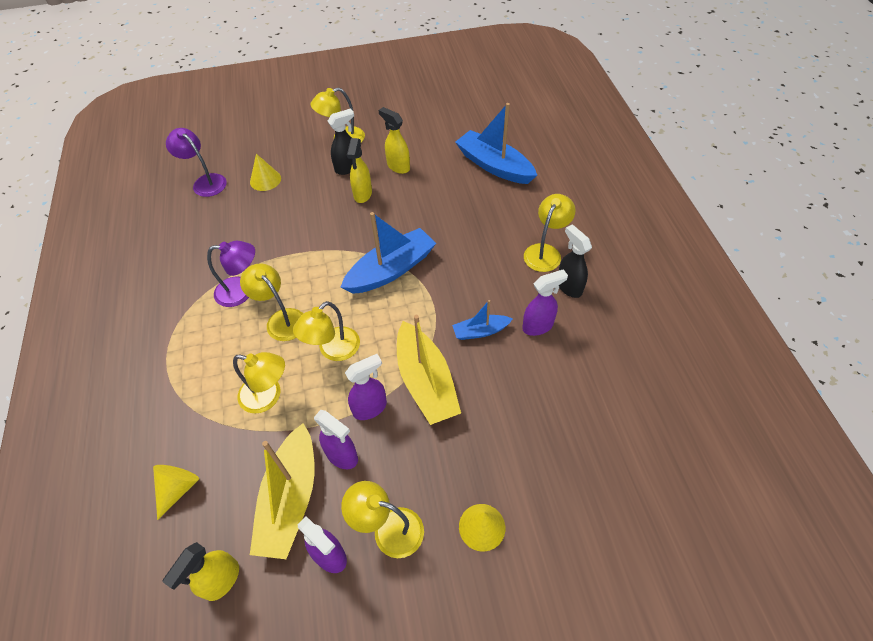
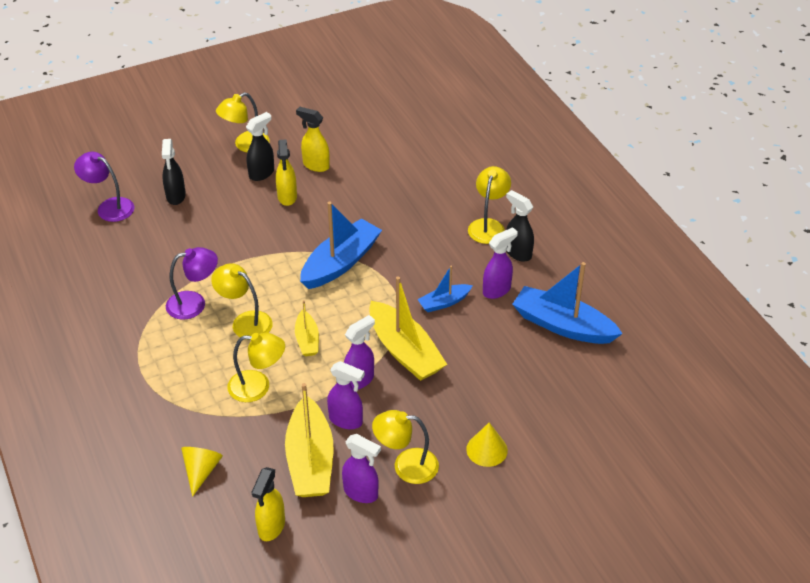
camera: 15 degrees left, 10 degrees down
yellow cone [250,154,281,191] -> black spray bottle [162,139,186,205]
yellow lamp [293,301,360,361] -> yellow boat [295,300,319,357]
blue boat [455,103,537,184] -> blue boat moved to [512,262,623,344]

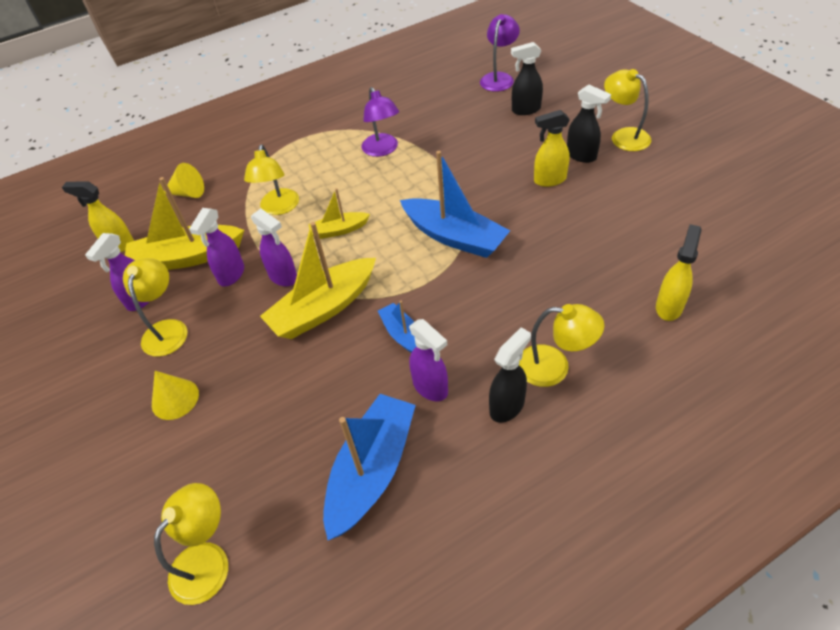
camera: 90 degrees right, 5 degrees up
yellow lamp [211,263,273,340] -> yellow lamp moved to [154,483,228,605]
yellow spray bottle [296,107,330,172] -> yellow spray bottle moved to [656,224,702,321]

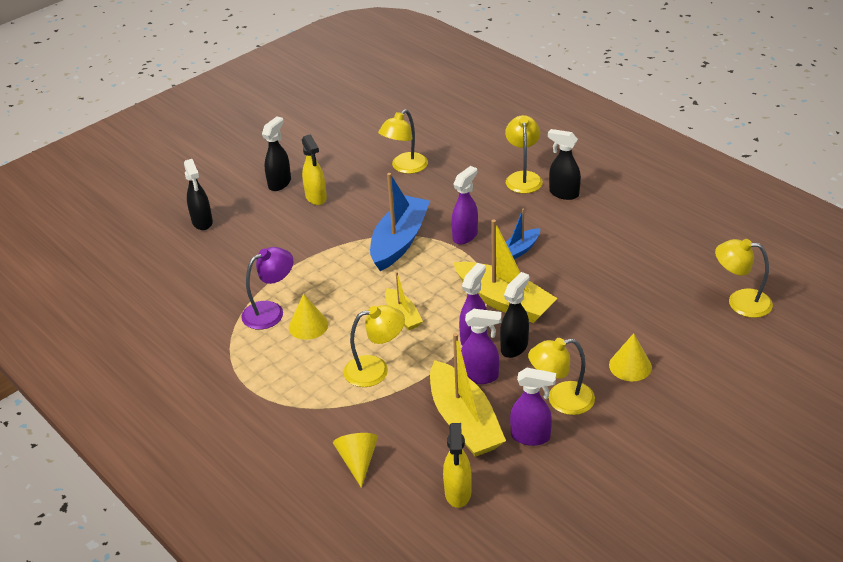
camera: 105 degrees left, 10 degrees down
blue boat [323,394,416,540] -> none
purple spray bottle [409,319,448,401] -> purple spray bottle moved to [451,166,478,244]
purple lamp [480,14,520,92] -> none
yellow lamp [604,69,651,151] -> yellow lamp moved to [378,109,428,174]
yellow spray bottle [656,224,702,321] -> none
none -> yellow cone [289,294,328,340]
none -> black spray bottle [500,272,529,358]

